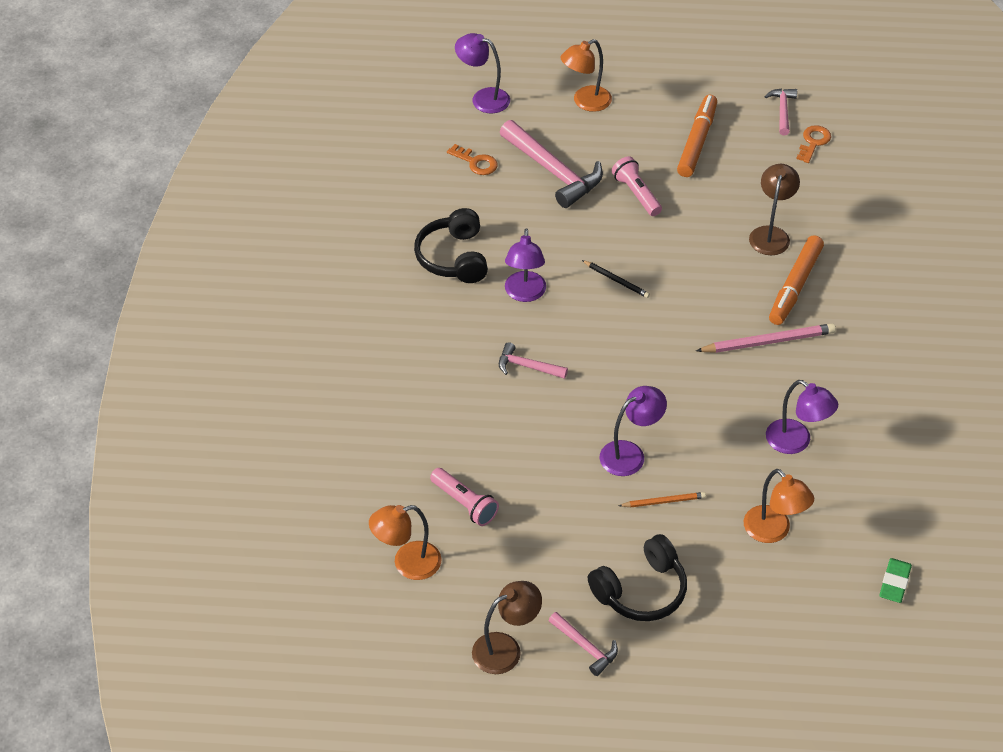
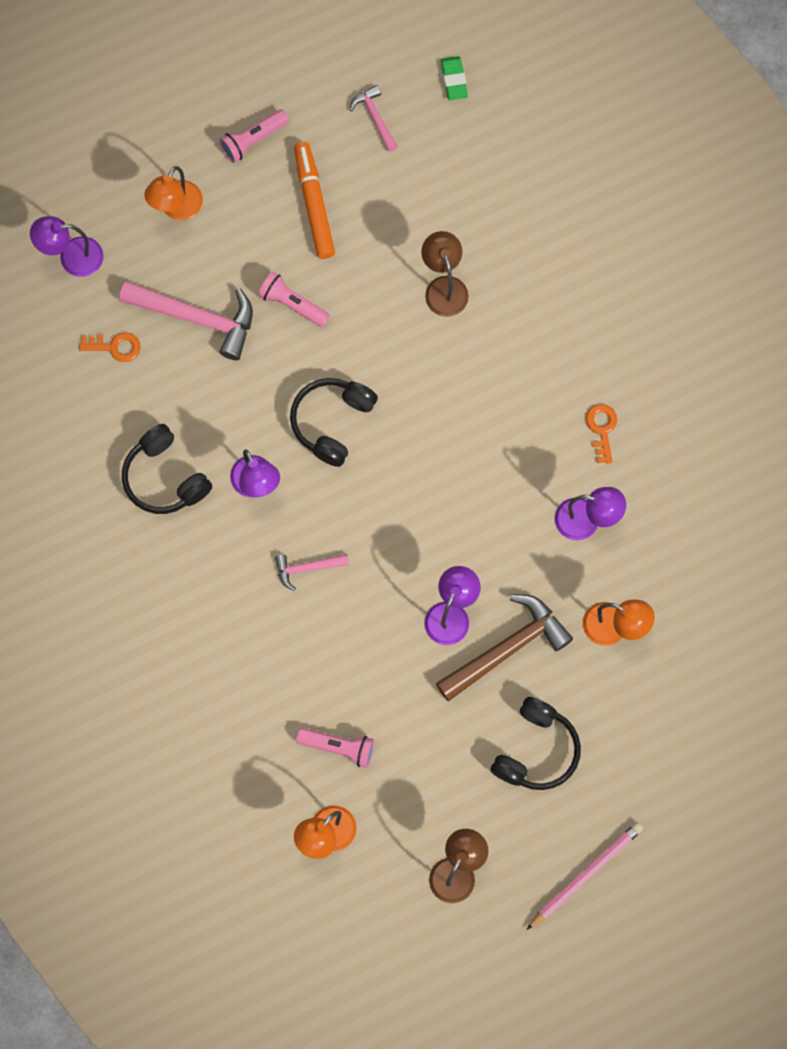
camera: 30 degrees left, 25 degrees up
pink hammer [549,612,618,676] -> none
black pencil [582,260,650,298] -> black headphones [290,378,378,467]
orange pencil [619,492,706,508] -> brown hammer [436,594,573,702]
pink pencil [696,323,836,353] -> pink pencil moved to [527,822,643,930]
orange marker [769,235,824,325] -> none
orange key [796,125,831,163] -> orange key moved to [586,404,617,464]
green eraser [879,558,912,603] -> green eraser moved to [441,56,468,100]
none -> pink flashlight [219,110,289,163]

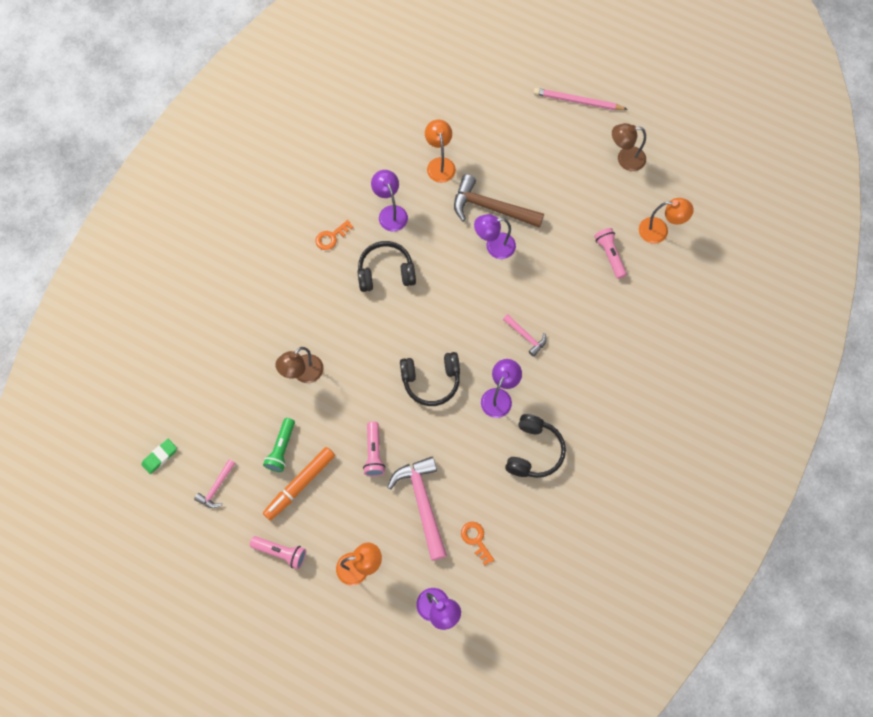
camera: 125 degrees left, 5 degrees down
black headphones [491,697,581,790] -> black headphones moved to [358,241,416,292]
none -> green flashlight [263,418,295,472]

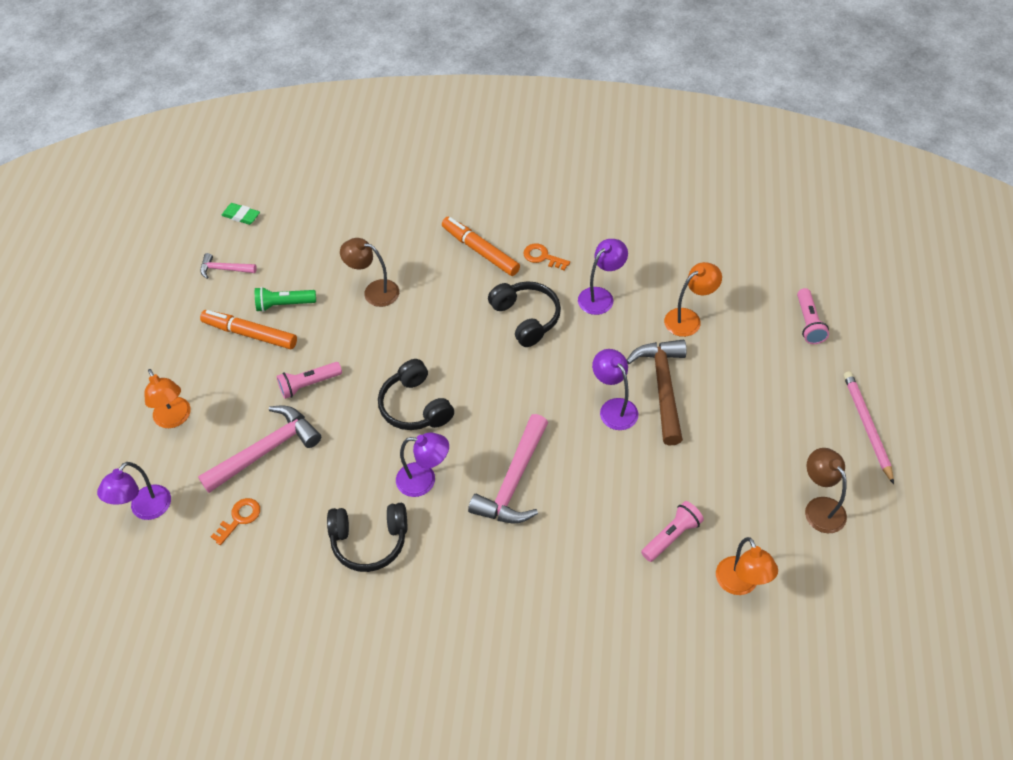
camera: 70 degrees right, 15 degrees down
pink flashlight [250,536,306,569] -> pink flashlight moved to [797,288,829,344]
pink hammer [503,314,547,357] -> pink hammer [468,414,548,523], size x1.92
none -> orange marker [442,217,520,276]

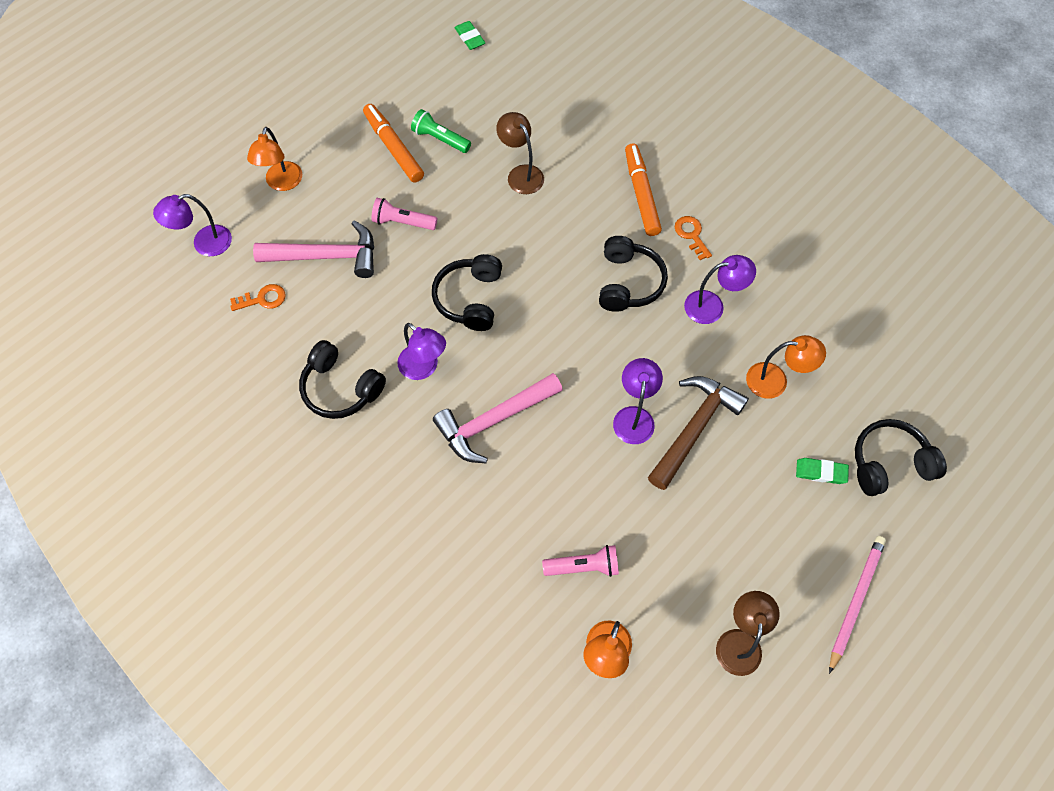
camera: 35 degrees right, 10 degrees up
pink hammer [200,253,257,279] -> none
pink flashlight [797,288,829,344] -> black headphones [855,419,947,496]
none -> green eraser [796,458,849,484]

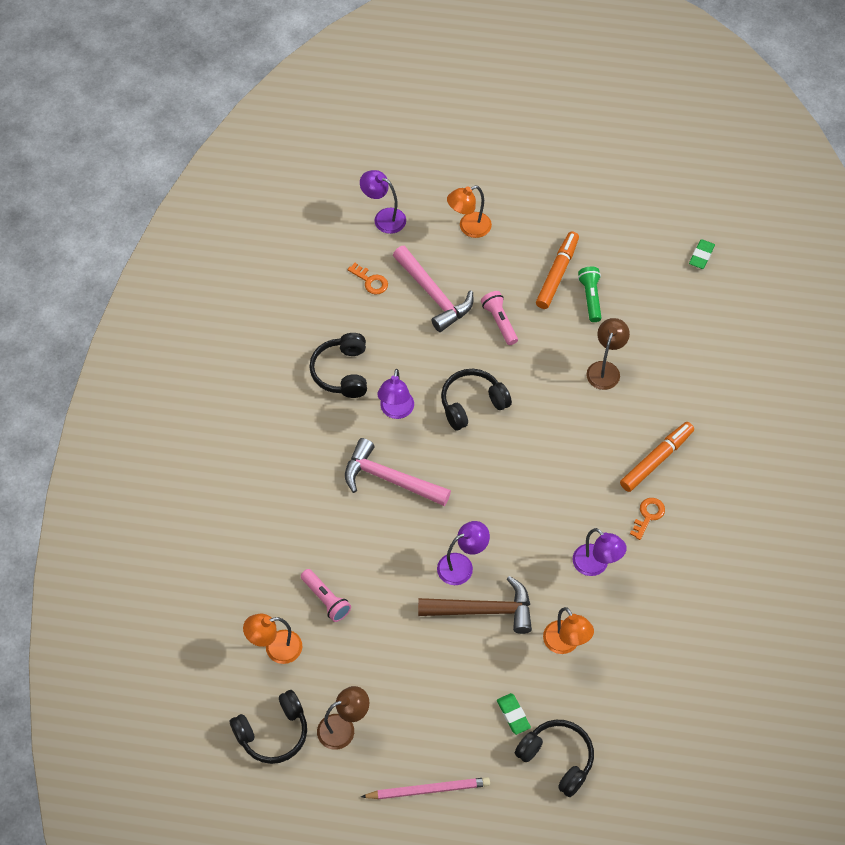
camera: 55 degrees right, 5 degrees down
black headphones [599,236,668,312] -> black headphones moved to [230,690,307,764]

